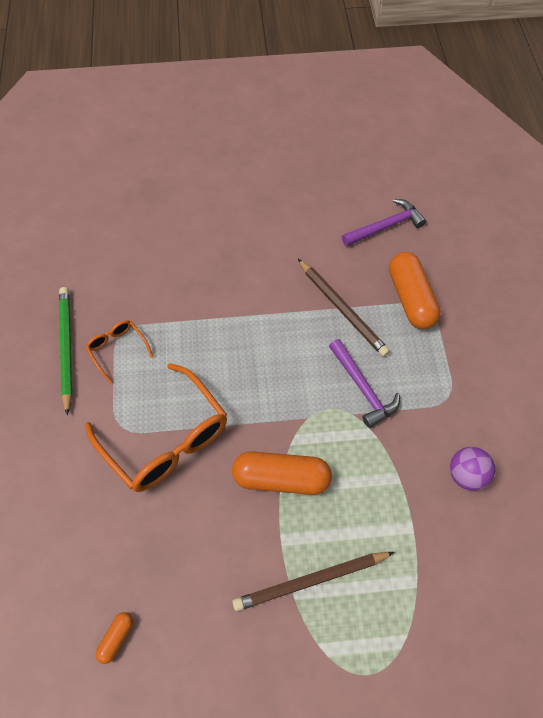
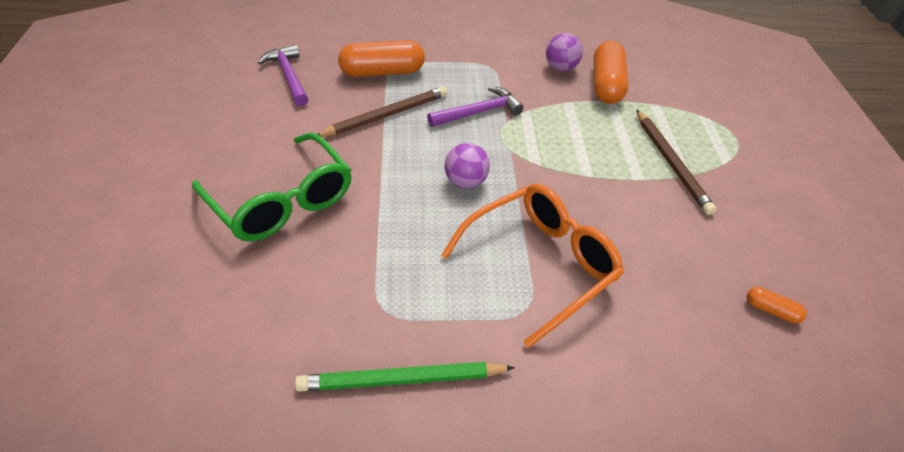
camera: 90 degrees left, 15 degrees down
orange glasses [86,320,153,383] -> none
orange capsule [232,451,332,495] -> orange capsule moved to [594,41,628,104]
none -> green glasses [192,132,352,242]
none -> purple ball [445,143,490,188]

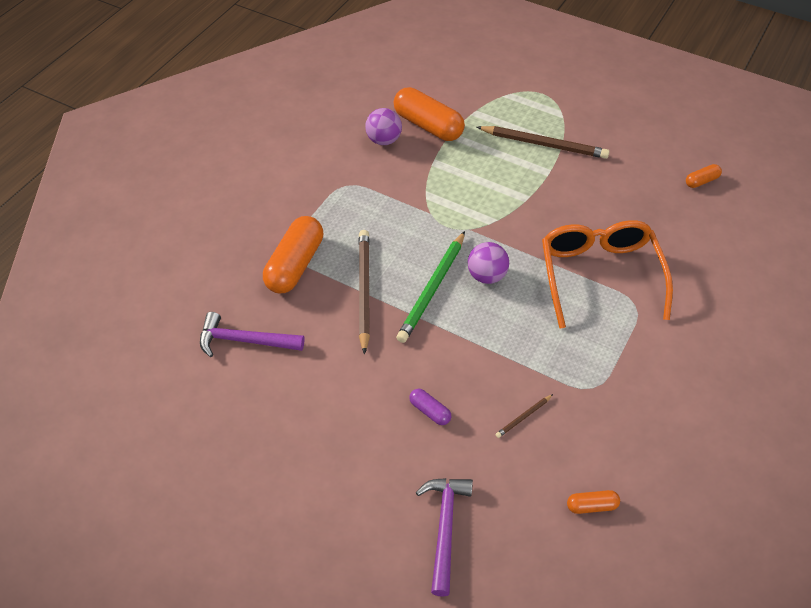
camera: 55 degrees left, 5 degrees up
green glasses [192,132,352,242] -> purple capsule [409,389,451,425]
green pencil [295,362,515,392] -> green pencil moved to [396,231,465,343]
purple hammer [427,87,524,127] -> purple hammer moved to [416,478,473,597]
none -> brown pencil [496,394,553,438]
none -> orange capsule [567,490,620,514]

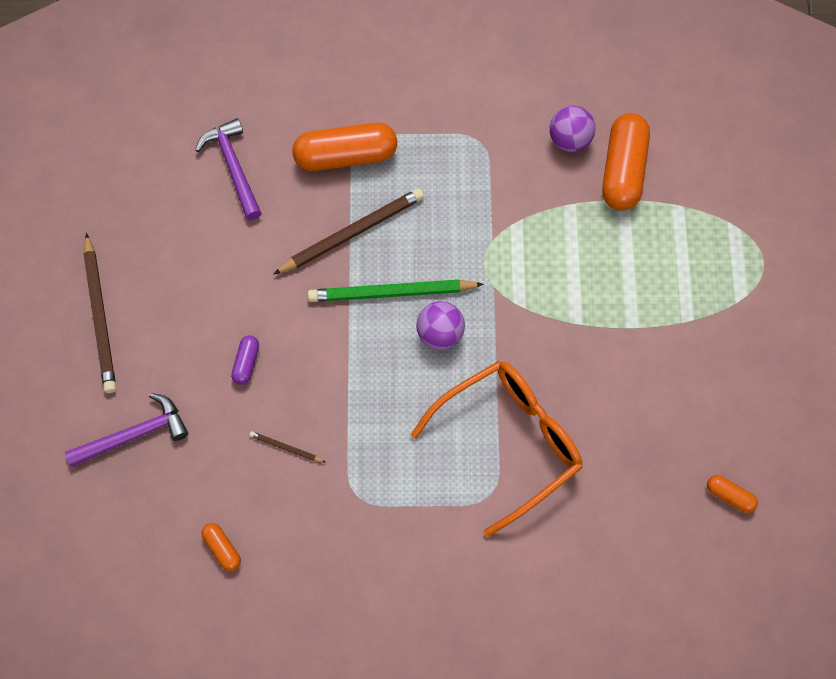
camera: 60 degrees right, 15 degrees up
brown pencil [477,126,610,159] -> brown pencil moved to [83,233,116,393]

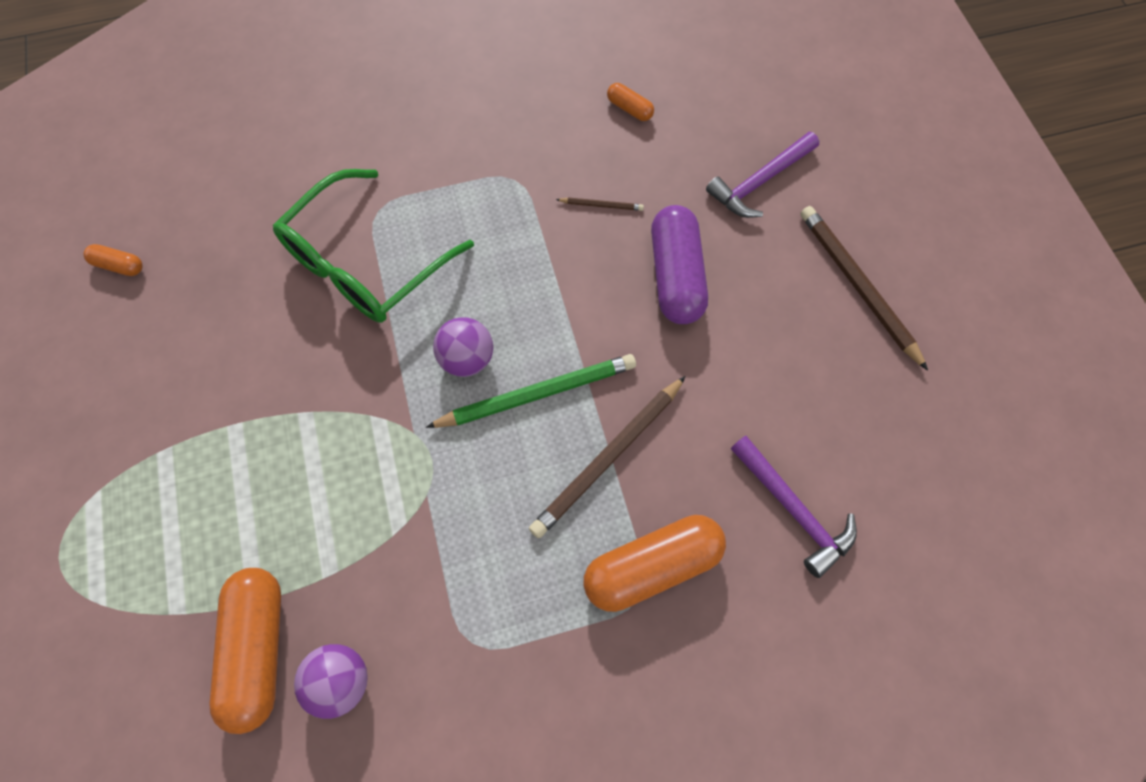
camera: 165 degrees right, 0 degrees up
purple capsule [231,336,259,385] -> purple capsule [651,205,708,324], size x2.13
orange glasses [411,361,582,537] -> green glasses [273,169,474,323]

